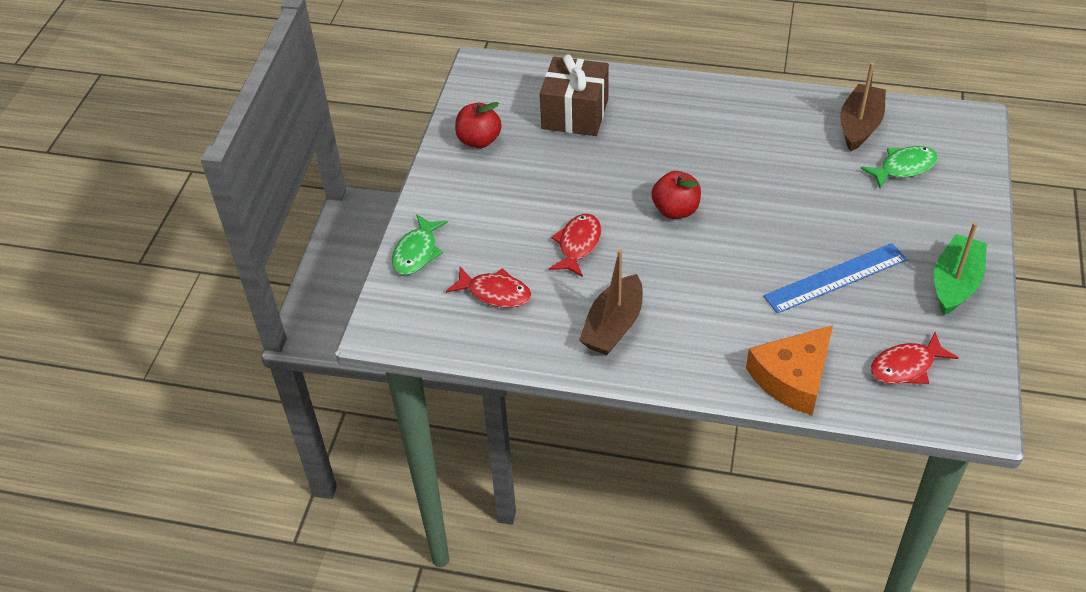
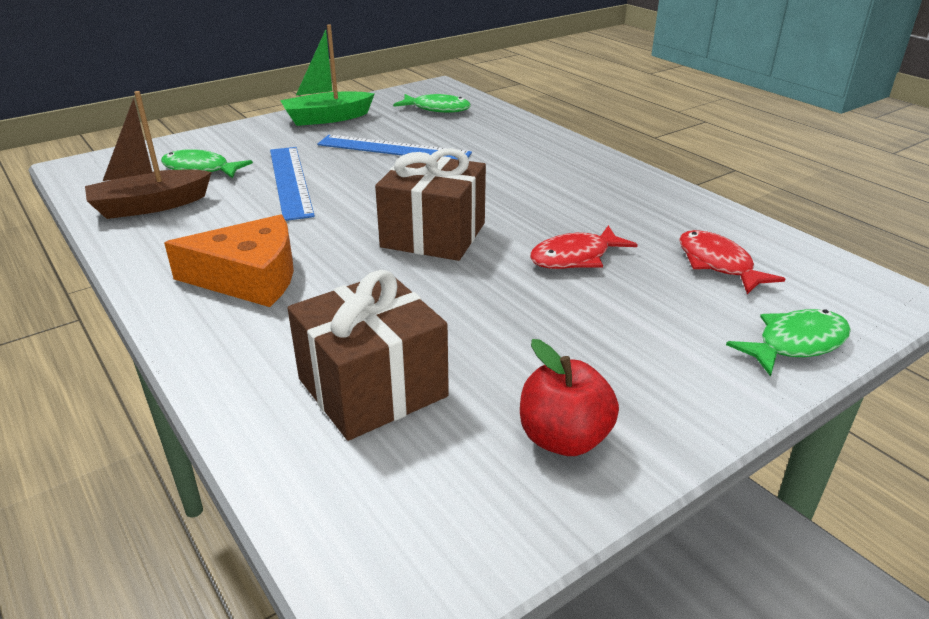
camera: 140 degrees left, 15 degrees down
brown boat [579,249,643,355] -> none
red apple [651,171,701,219] -> brown gift [375,148,486,261]
orange cheese [746,325,833,415] -> orange cheese moved to [164,214,294,307]
red fish [870,332,959,384] -> green fish [393,94,471,113]
none -> blue ruler [270,147,315,221]

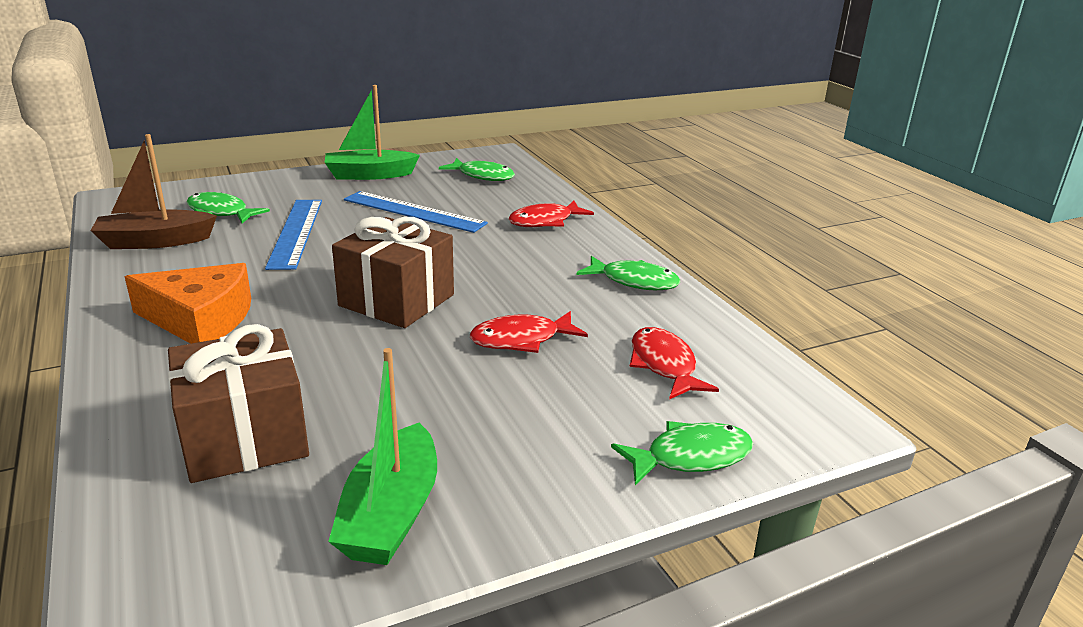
camera: 10 degrees right, 5 degrees down
red apple [520,339,619,456] -> green boat [328,348,437,565]
none -> red fish [508,201,594,227]
none -> green fish [577,256,680,290]

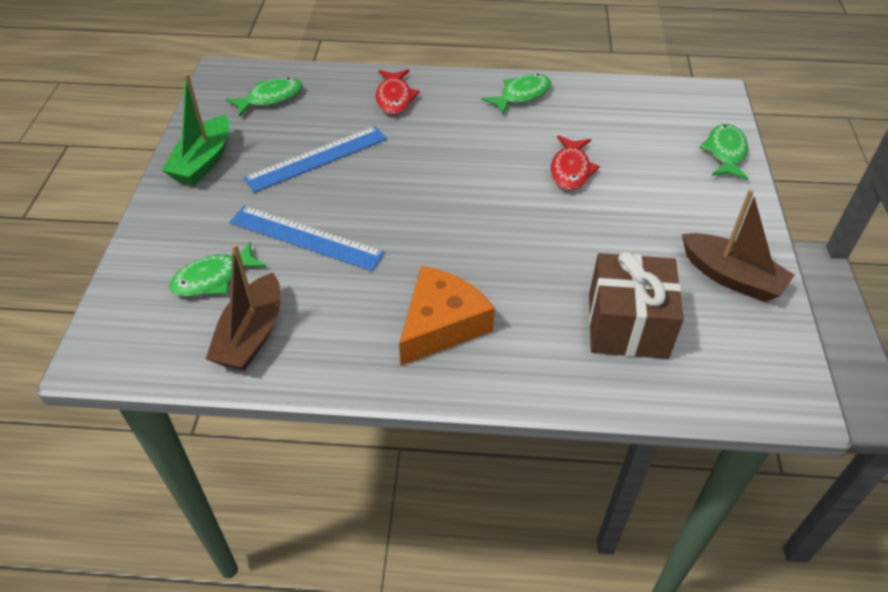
camera: 60 degrees left, 20 degrees up
green boat [328,348,437,565] -> brown boat [682,189,794,302]
brown gift [332,217,454,328] -> none
red fish [629,327,719,399] -> none

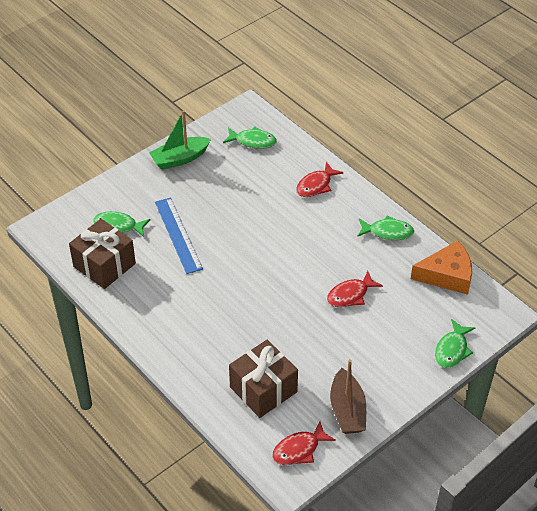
camera: 45 degrees right, 0 degrees up
brown boat [206,244,280,371] -> brown gift [69,219,136,289]
blue ruler [243,126,387,193] -> none
orange cheese [399,266,495,366] -> orange cheese moved to [411,241,472,295]
green fish [699,124,748,180] -> green fish turned 150 degrees clockwise [435,319,475,368]
none -> red fish [272,421,336,465]

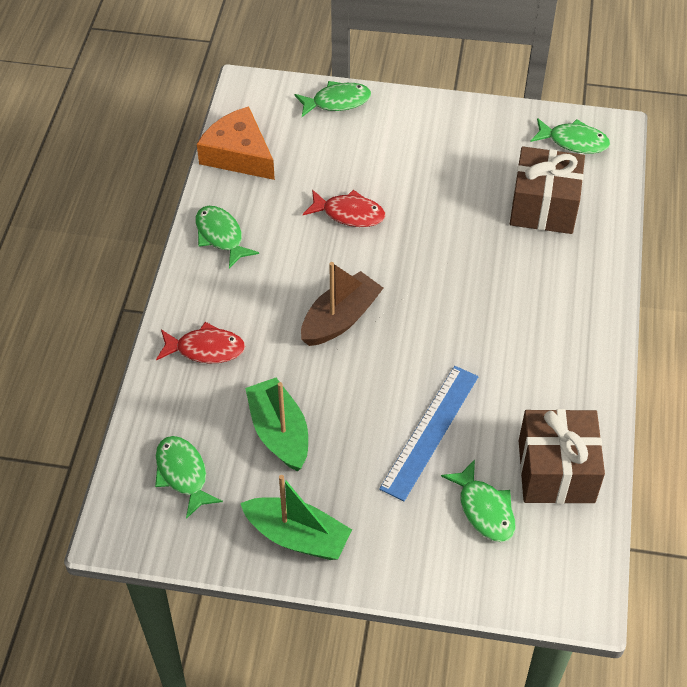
camera: 130 degrees left, 5 degrees up
red fish [272,421,336,465] -> green fish [530,118,610,154]
brown boat [330,359,366,434] -> brown boat moved to [301,262,383,346]
none -> green boat [245,378,308,471]

